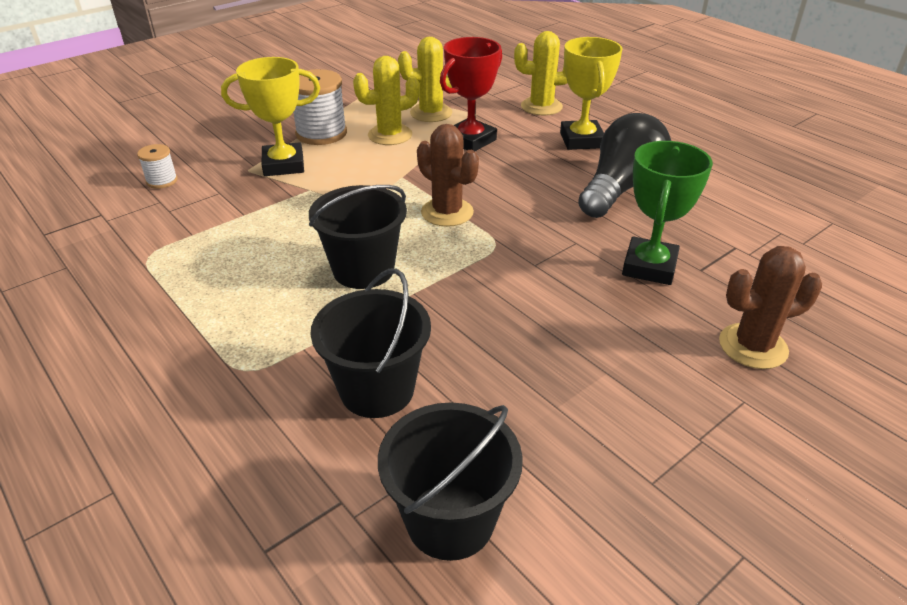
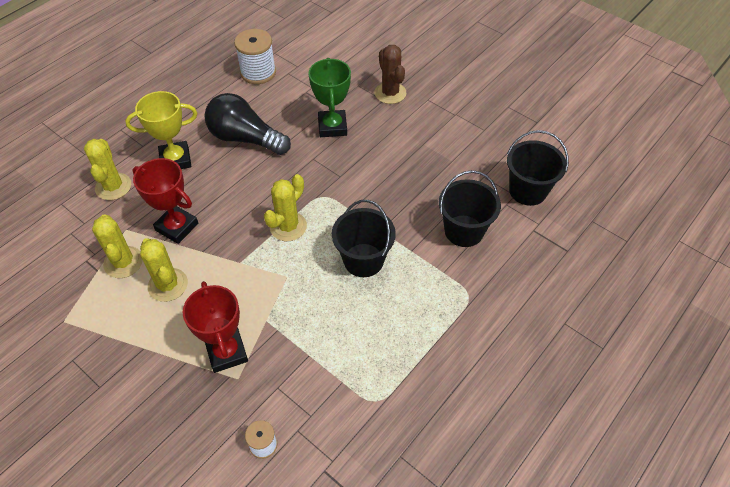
camera: 100 degrees left, 15 degrees up
yellow trophy [221,57,320,176] -> red trophy [183,281,248,373]
white spool [293,69,347,145] -> white spool moved to [234,29,276,84]
brown cactus [417,124,479,227] -> yellow cactus [264,174,307,241]
green trophy [622,141,713,285] -> green trophy turned 75 degrees clockwise [309,58,351,137]

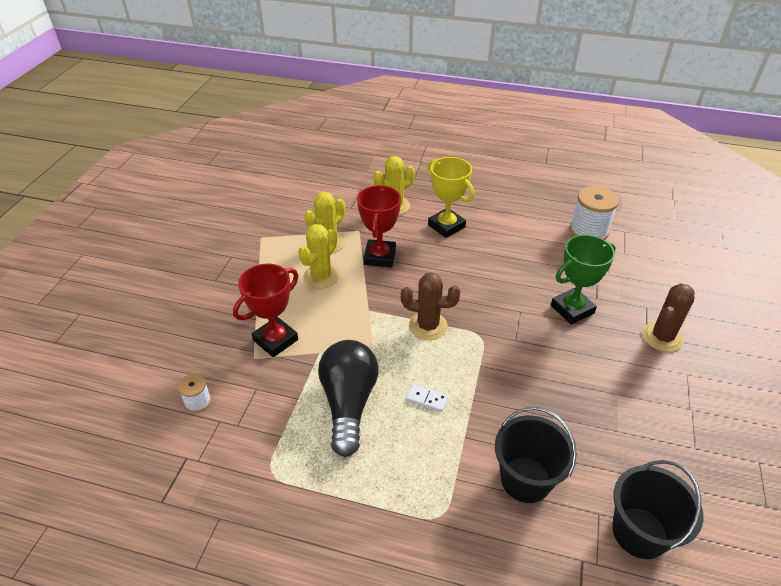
camera: 65 degrees right, 10 degrees down
black light bulb [204,93,291,155] -> black light bulb moved to [318,340,379,457]
yellow cactus [264,174,307,241] -> brown cactus [401,272,460,340]
black bucket [332,200,396,277] -> white domino [406,384,448,412]

